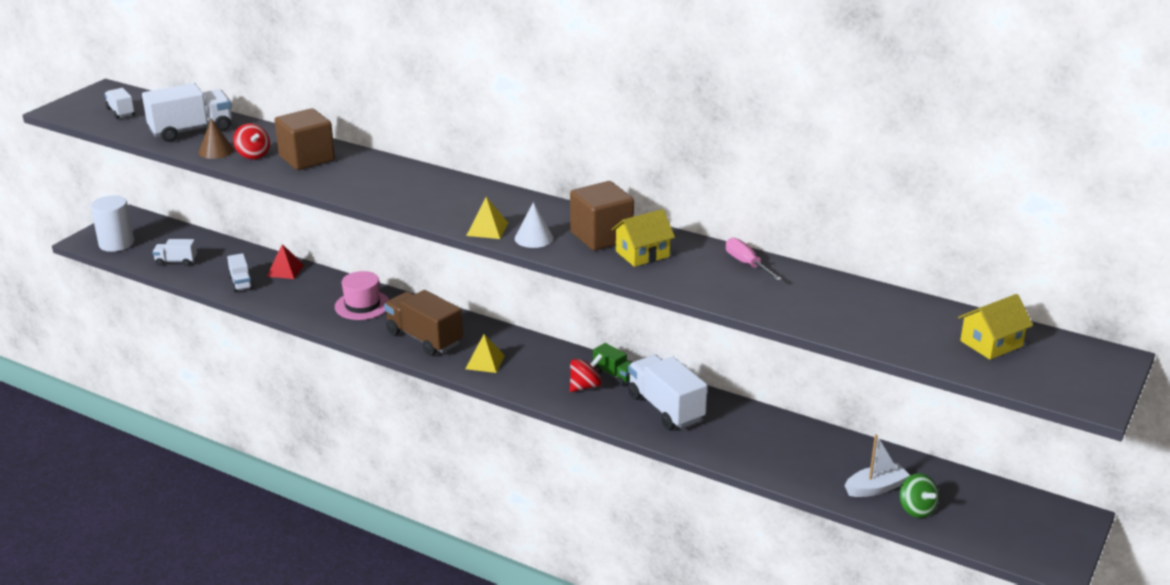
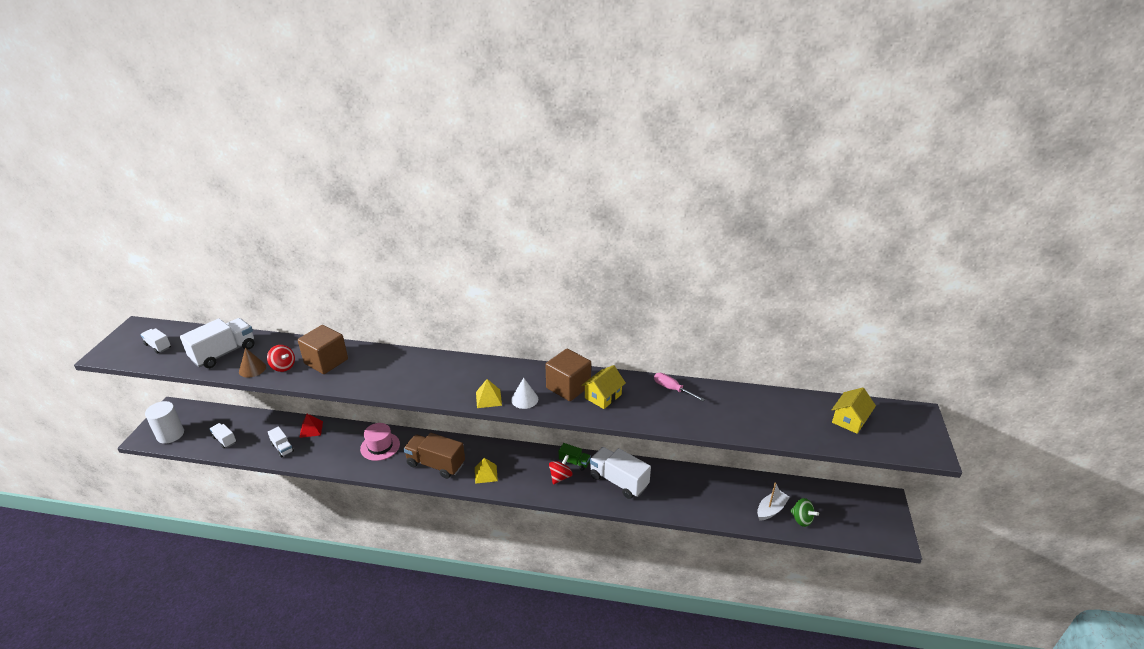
camera: 20 degrees left, 5 degrees up
white truck [152,239,197,266] -> white truck turned 60 degrees clockwise [210,423,236,449]

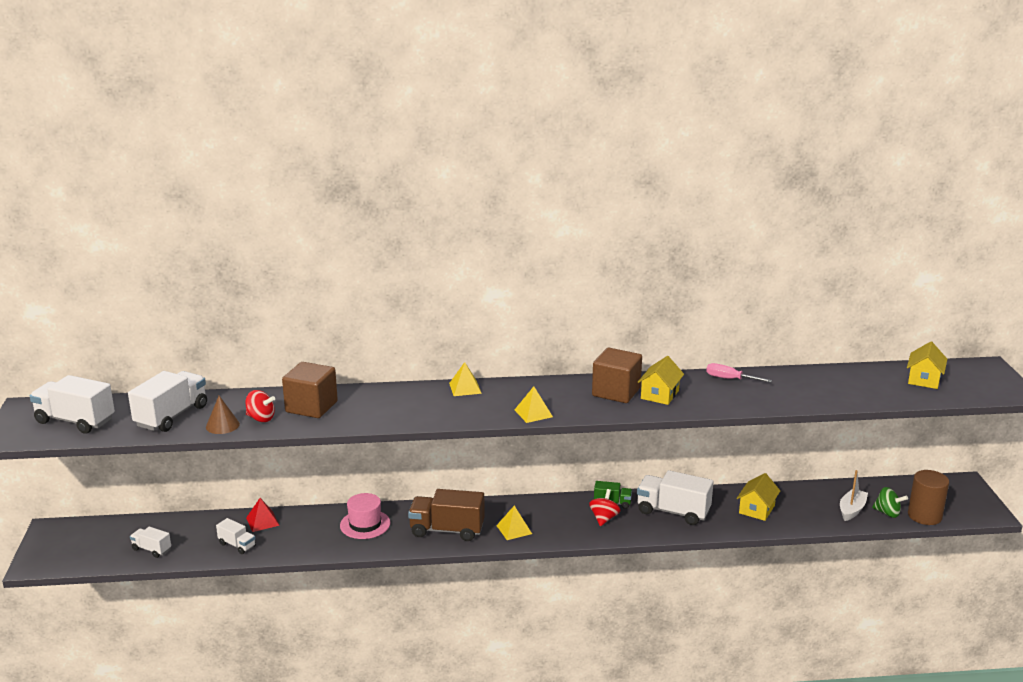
camera: 15 degrees left, 10 degrees down
white truck [141,328,171,354] -> white truck [30,375,115,434], size x1.88
white cylinder [145,401,184,444] -> none
white cone [511,378,538,409] -> none
none -> yellow pyramid [449,362,482,396]
none -> yellow house [736,473,780,521]
none -> brown cylinder [908,470,949,525]

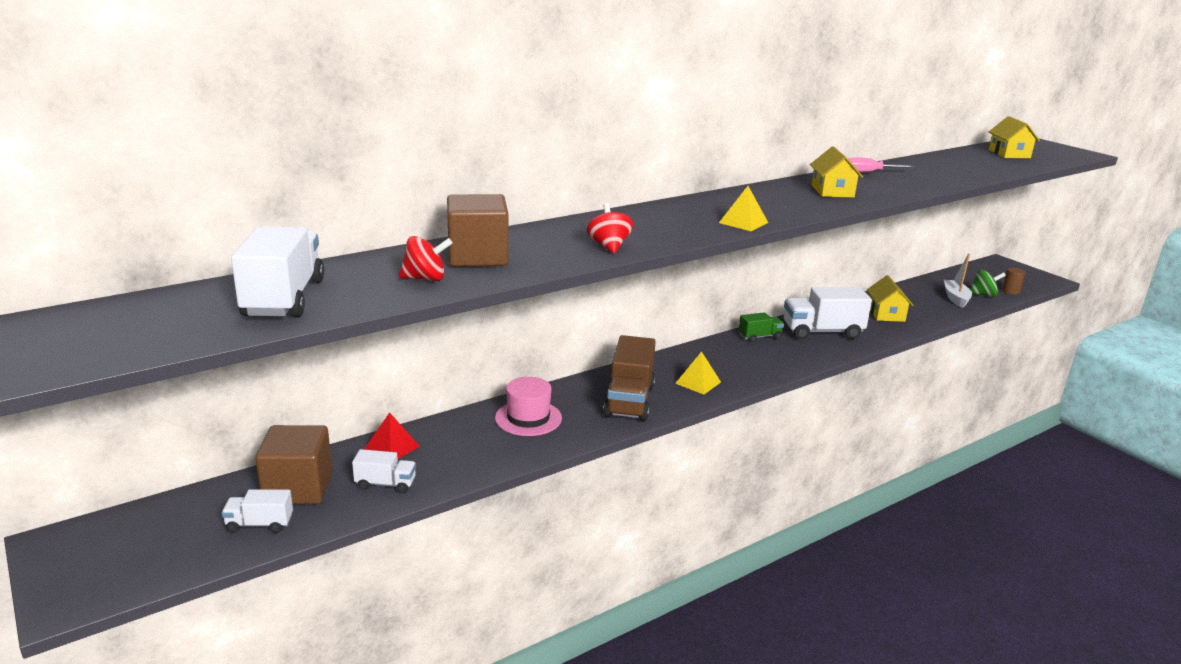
camera: 30 degrees left, 0 degrees up
white truck [30,375,115,434] -> none
brown cone [206,396,240,434] -> none
brown truck [408,489,485,541] -> brown truck turned 60 degrees counterclockwise [603,335,656,421]
yellow pyramid [449,362,482,396] -> none
red spinning top [589,489,620,526] -> red spinning top moved to [587,203,633,253]
brown cube [592,348,642,403] -> brown cube moved to [255,425,332,504]
brown cylinder [908,470,949,525] -> brown cylinder [1002,268,1025,294], size x0.52

